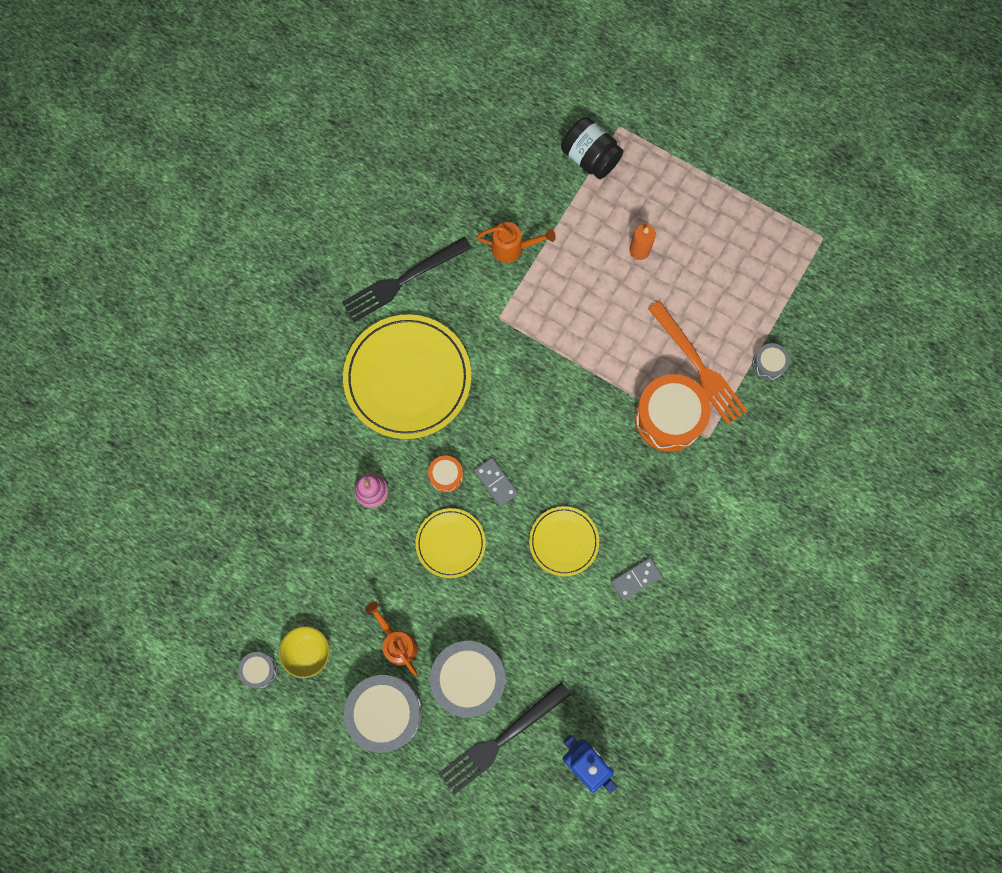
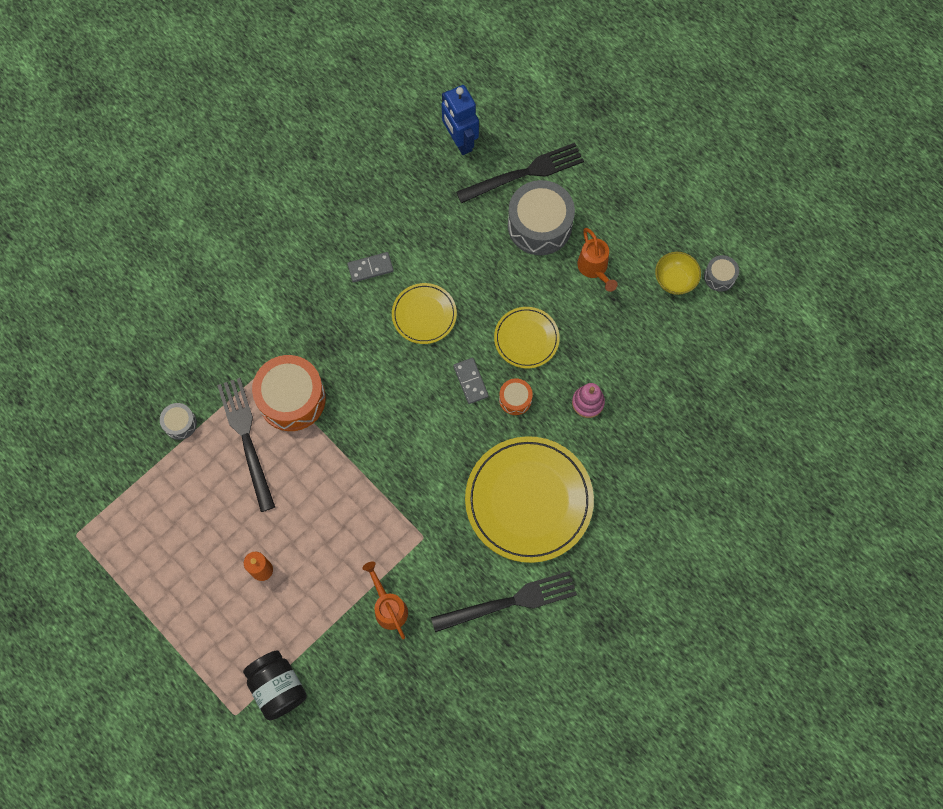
camera: 165 degrees left, 5 degrees down
grey drum [344,675,422,753] -> none
orange watering can [476,222,556,263] -> orange watering can turned 45 degrees clockwise [362,561,408,639]
orange fork [648,301,748,425] -> black fork [217,378,275,512]

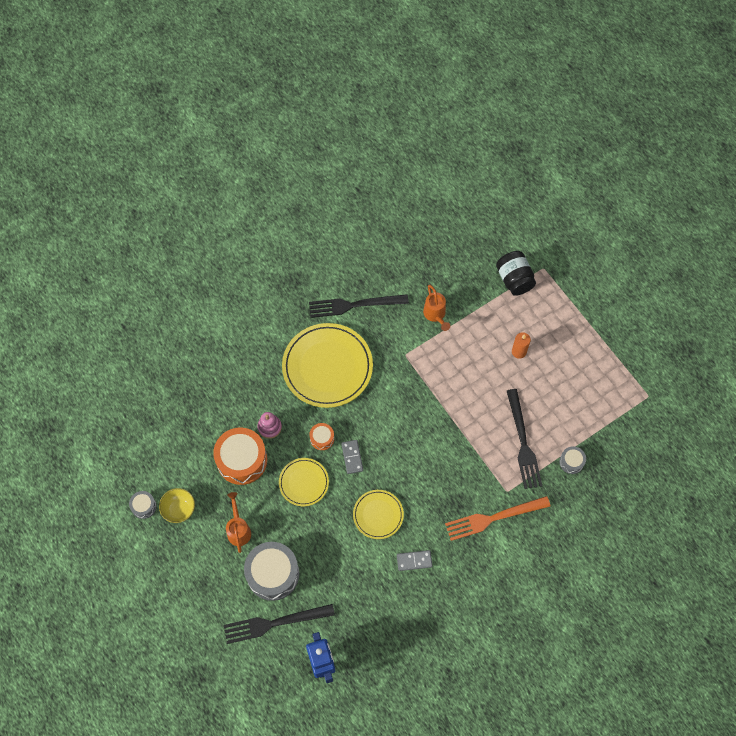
camera: 170 degrees left, 5 degrees down
orange drum [252,355,326,431] -> orange drum moved to [213,428,267,485]
none -> orange fork [445,496,551,541]

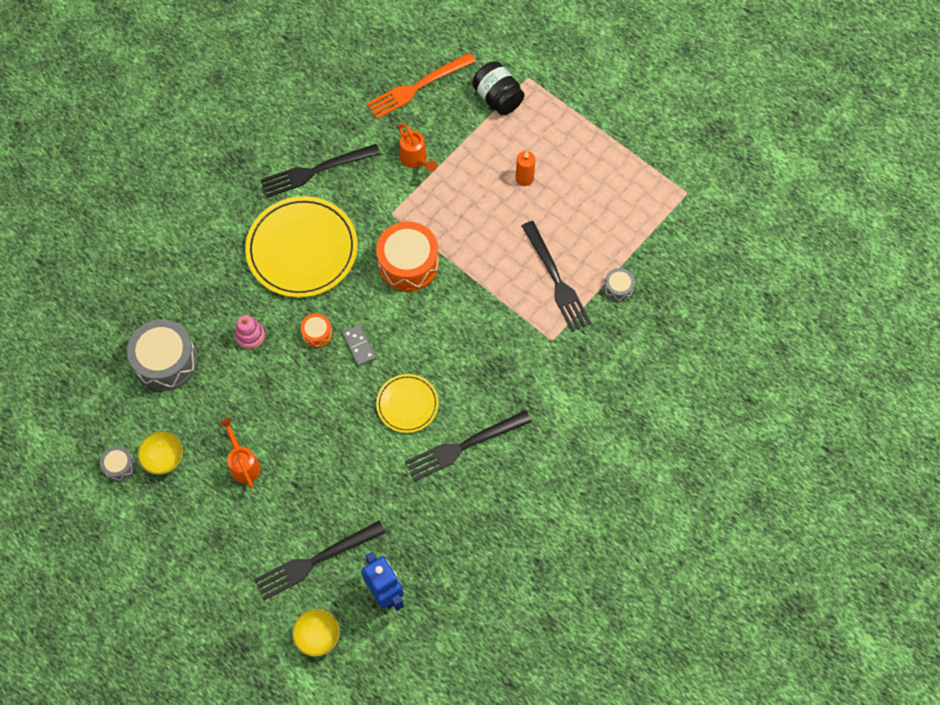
camera: 15 degrees left, 0 degrees up
orange drum [213,428,267,485] -> orange drum moved to [376,221,439,291]
grey drum [244,542,299,601] -> grey drum moved to [127,319,198,391]
yellow plate [279,458,329,506] -> none
grey domino [397,550,433,571] -> black fork [405,410,532,481]
orange fork [445,496,551,541] -> orange fork moved to [366,53,476,119]
none -> yellow bowl [292,609,340,657]

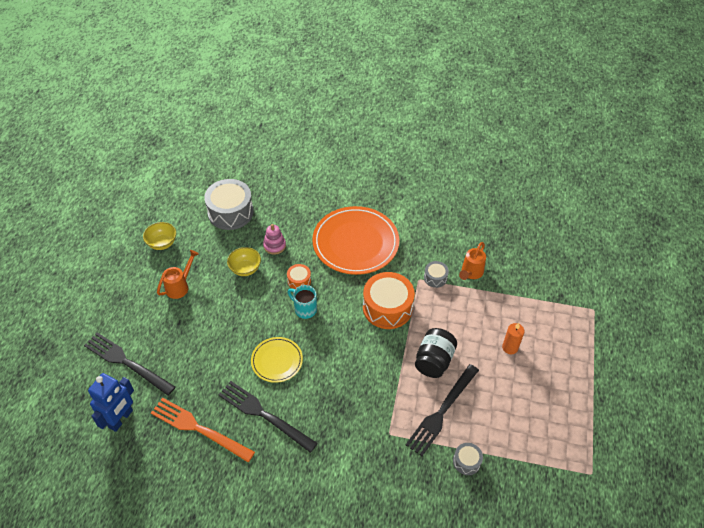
camera: 60 degrees right, 15 degrees down
grey drum [100,446,136,481] -> grey drum moved to [424,261,449,288]
yellow plate [245,196,358,298] -> orange plate [312,206,399,275]
black fork [260,144,380,198] -> none
yellow bowl [292,609,340,657] -> yellow bowl moved to [227,247,261,276]
grey domino [342,324,376,366] -> turquoise mug [287,285,317,319]
orange fork [366,53,476,119] -> orange fork moved to [151,398,255,462]
black jar [472,61,524,115] -> black jar moved to [415,328,457,378]

